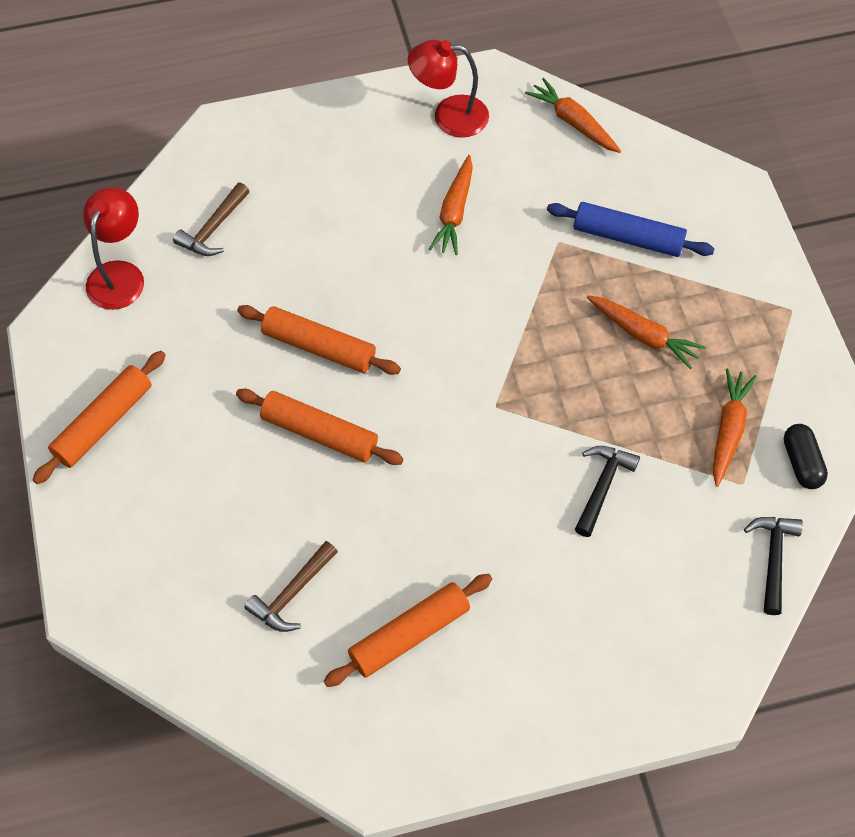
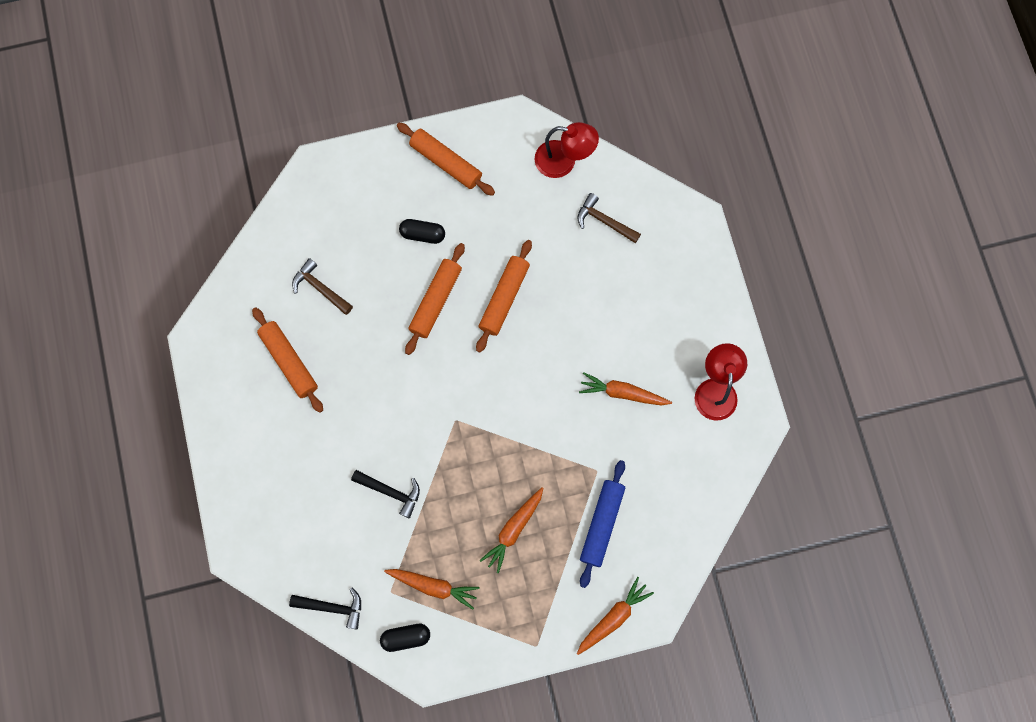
camera: 90 degrees right, 15 degrees up
orange carrot [525,78,621,153] -> orange carrot moved to [577,577,654,655]
none -> black capsule [399,219,445,244]

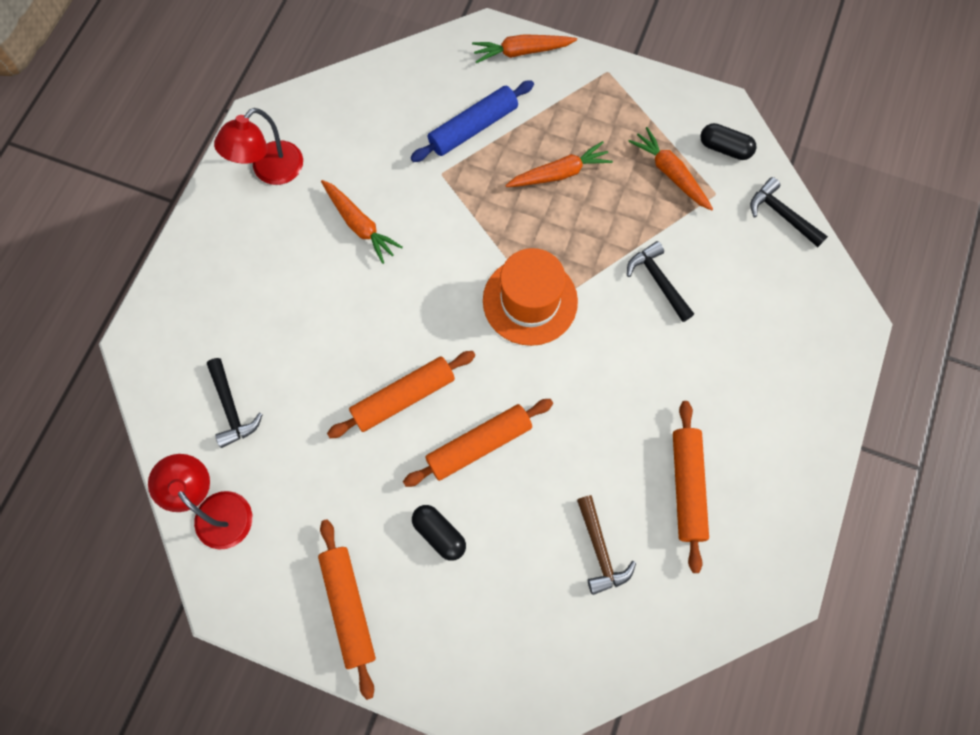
camera: 145 degrees left, 5 degrees down
brown hammer [577,193,641,243] -> black hammer [207,358,263,448]
none -> orange hat [483,248,578,346]

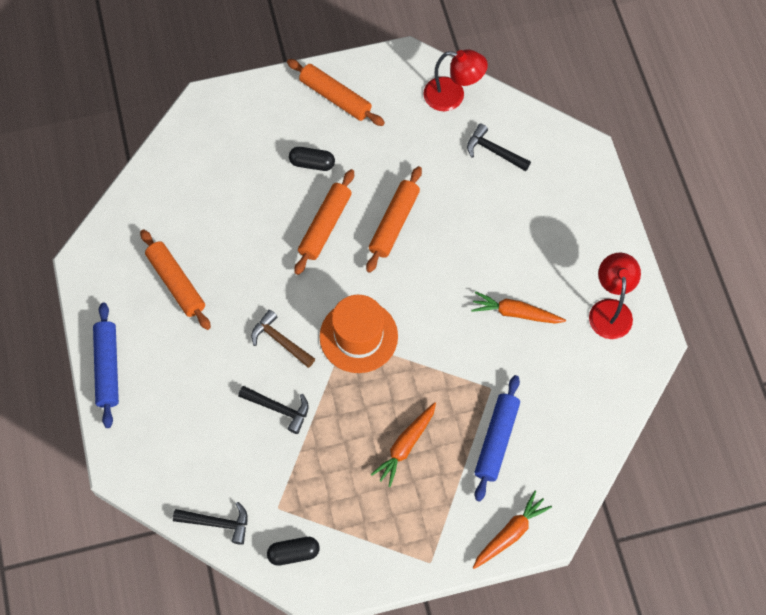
camera: 145 degrees right, 5 degrees down
brown hammer [577,495,636,595] -> brown hammer moved to [251,310,315,368]
orange carrot [628,127,713,211] -> none
none -> blue rolling pin [93,302,119,428]

